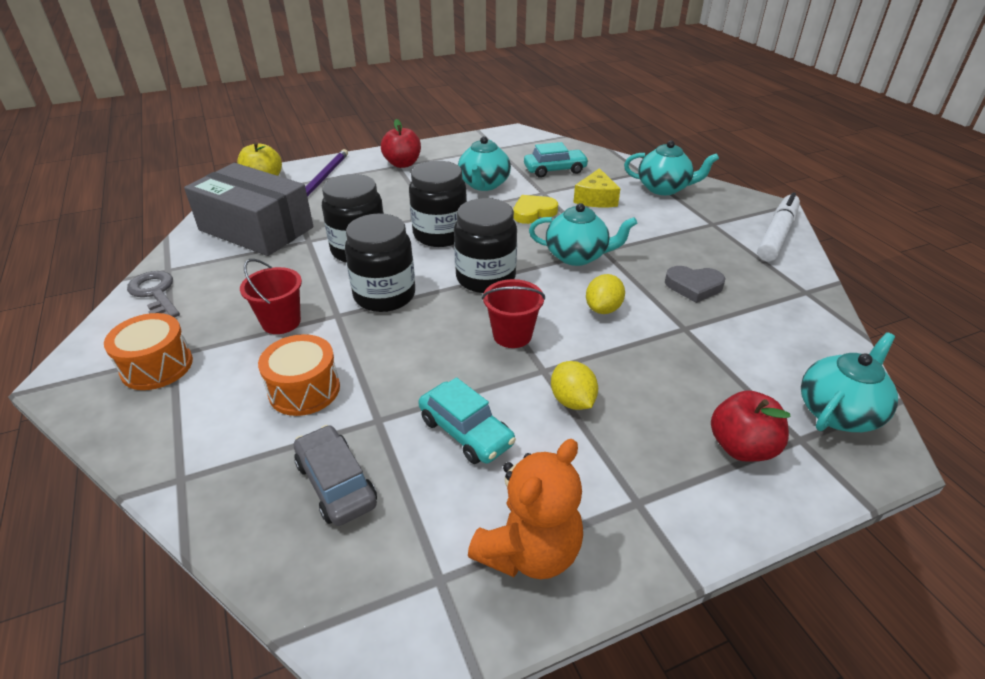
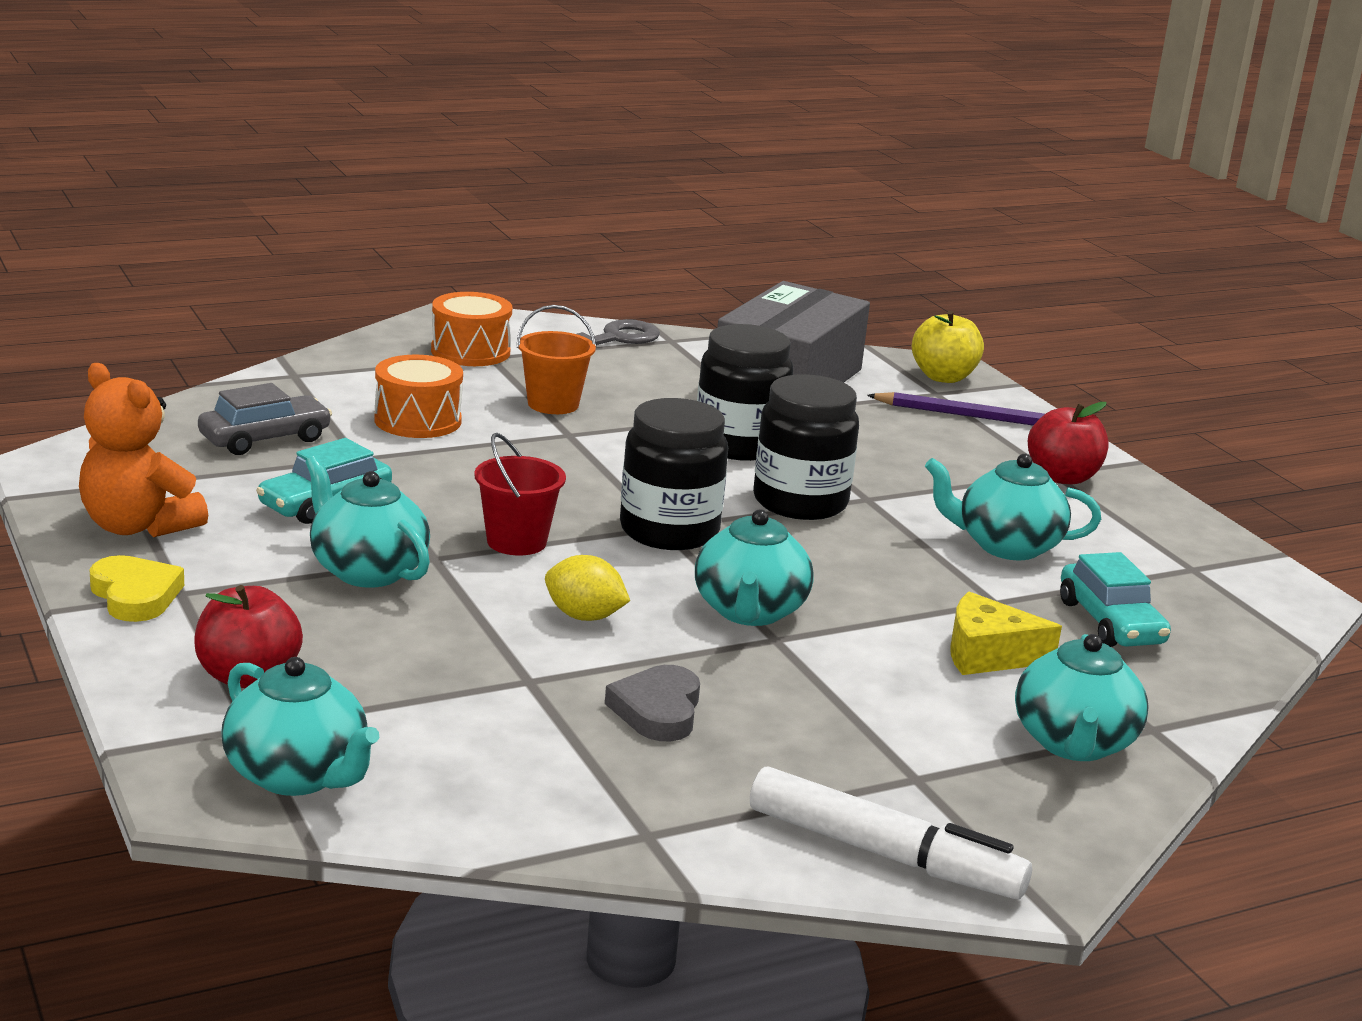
camera: 85 degrees right, 15 degrees down
red bucket [240,259,302,334] -> orange bucket [517,305,596,414]
black jar [345,213,415,312] -> none
yellow heart [513,195,558,224] -> yellow heart moved to [89,555,184,622]
yellow lemon [551,361,598,410] -> turquoise teapot [305,456,430,588]

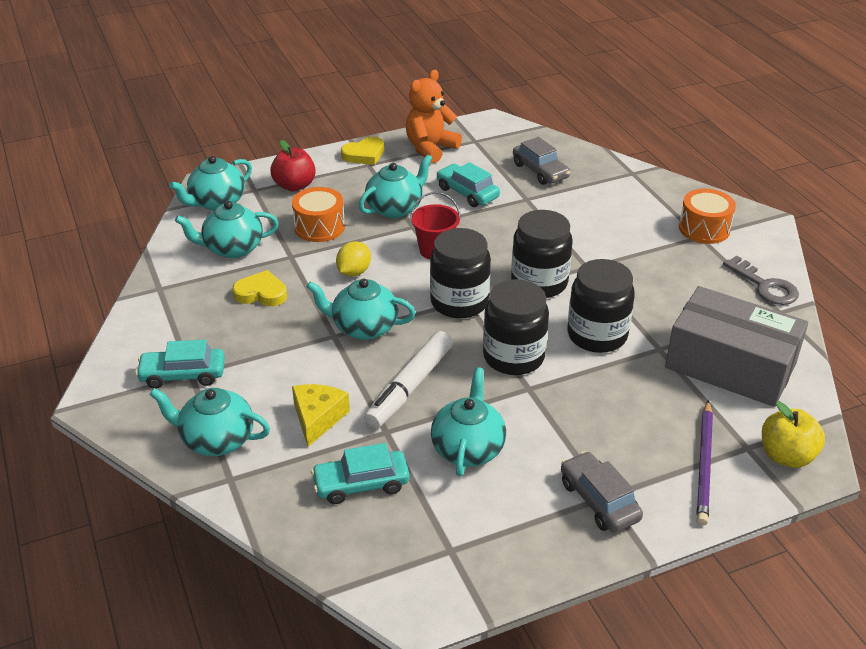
camera: 95 degrees right, 15 degrees up
orange drum [374,355,463,438] -> orange drum moved to [292,187,345,242]
orange bucket [517,305,596,414] -> none
grey heart [605,665,700,742] -> yellow heart [232,270,287,306]
white marker [750,766,1032,899] -> white marker moved to [364,331,453,429]
red apple [1028,402,1109,484] -> grey car [561,451,643,532]
none -> turquoise car [135,339,225,389]
none -> turquoise teapot [175,201,279,258]
none -> black jar [511,210,572,298]

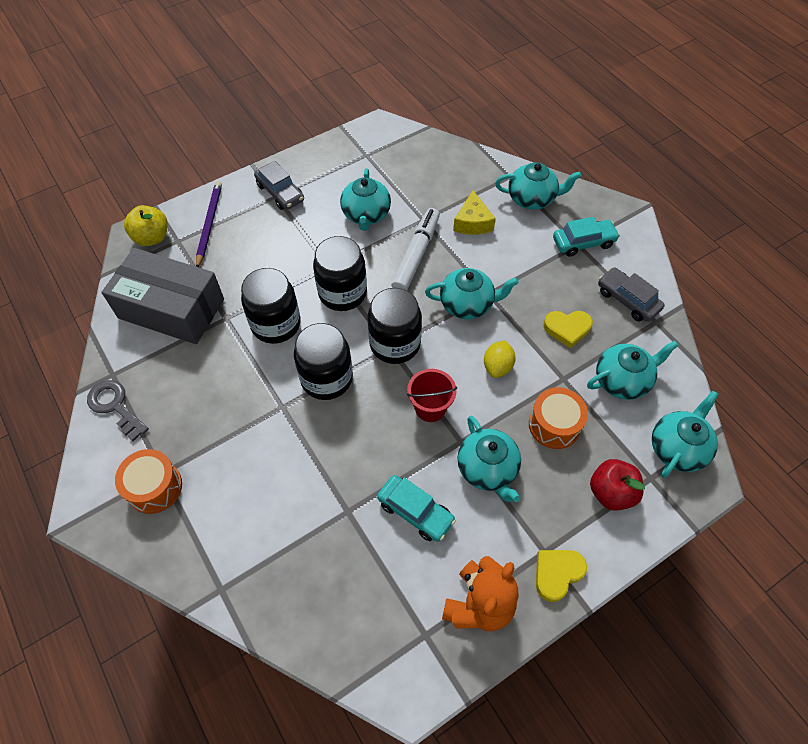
camera: 170 degrees right, 20 degrees up
turquoise car [311,443,410,504] -> none
turquoise teapot [359,154,432,218] -> turquoise teapot turned 60 degrees counterclockwise [457,416,521,502]
grey car [513,137,570,185] -> grey car moved to [598,267,665,322]

